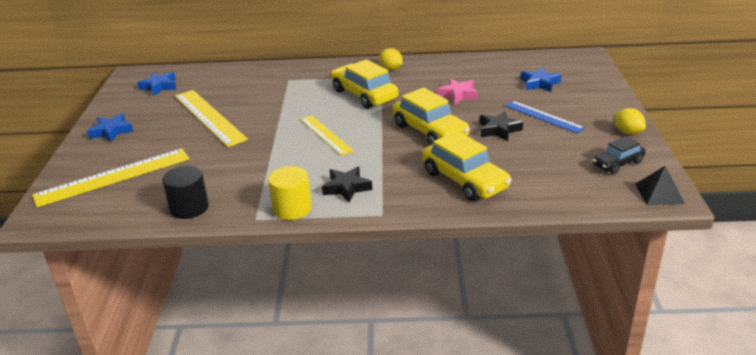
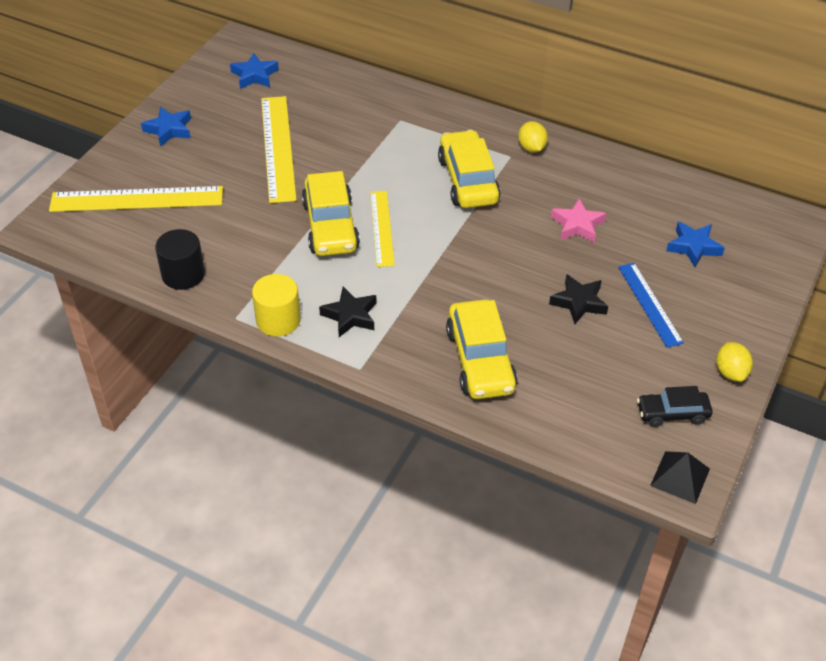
camera: 25 degrees right, 15 degrees up
yellow car [393,87,470,145] -> yellow car moved to [302,171,360,256]

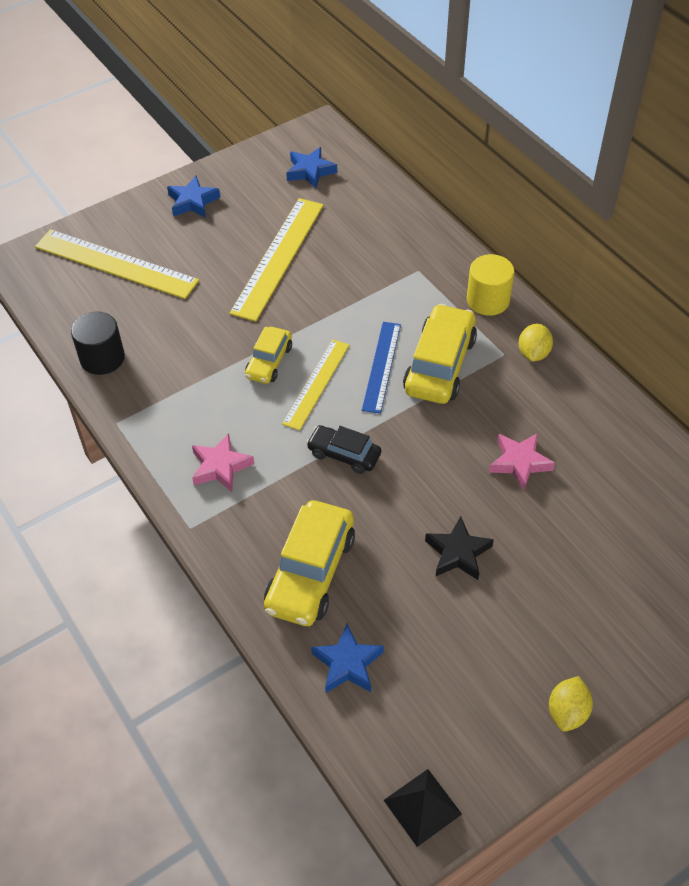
camera: 30 degrees right, 5 degrees up
yellow cylinder [252,274,301,336] -> yellow cylinder moved to [467,254,515,316]
yellow car [302,171,360,256] -> yellow car [245,327,292,384], size x0.58
black star [319,287,377,337] -> pink star [192,433,254,492]
blue ruler [618,263,684,348] -> blue ruler moved to [362,322,401,414]
black car [637,386,713,427] -> black car moved to [306,425,381,474]
blue star [666,222,725,267] -> blue star moved to [311,624,384,693]

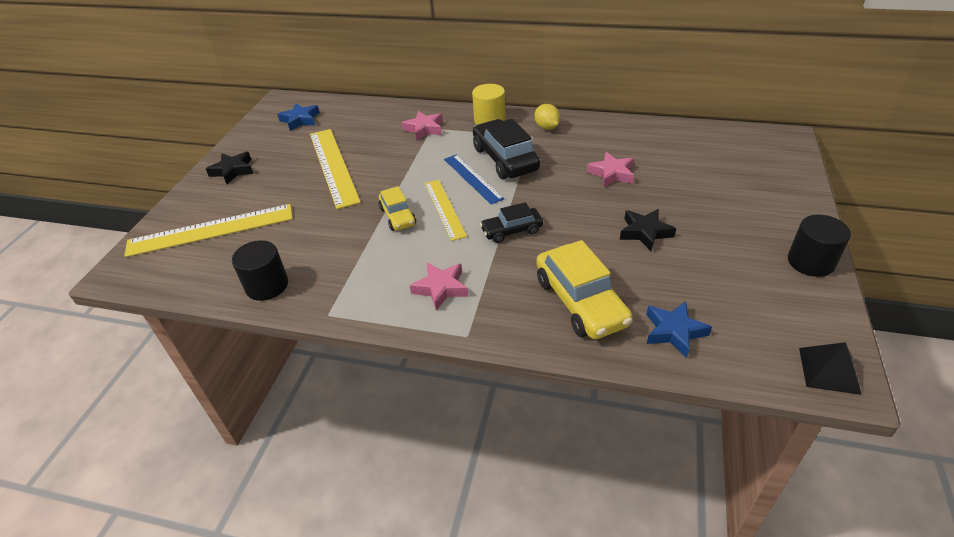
camera: 40 degrees left, 10 degrees down
blue star [167,176,220,218] -> black star [206,152,254,184]
yellow car [403,304,477,404] -> black car [473,119,540,179]
yellow lemon [549,676,593,731] -> black cylinder [788,215,851,277]
none -> pink star [401,111,443,141]

